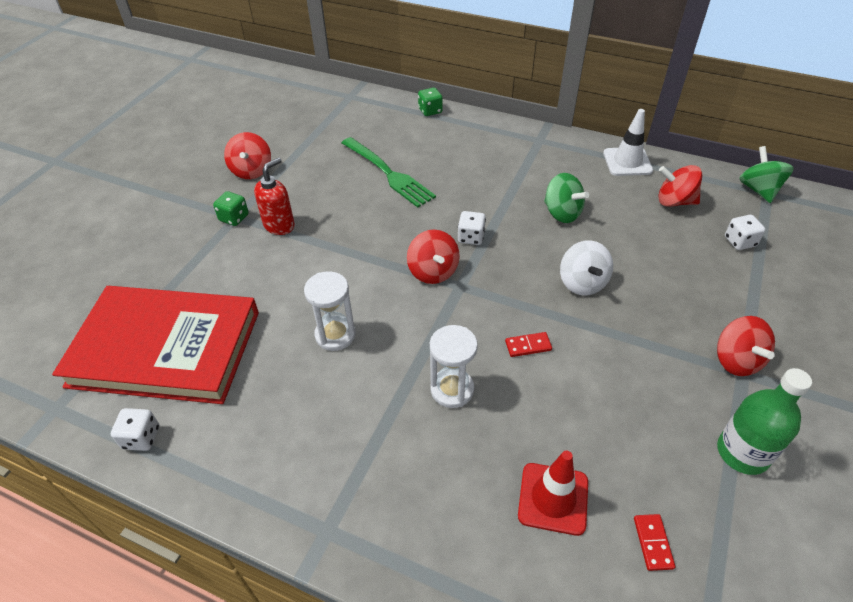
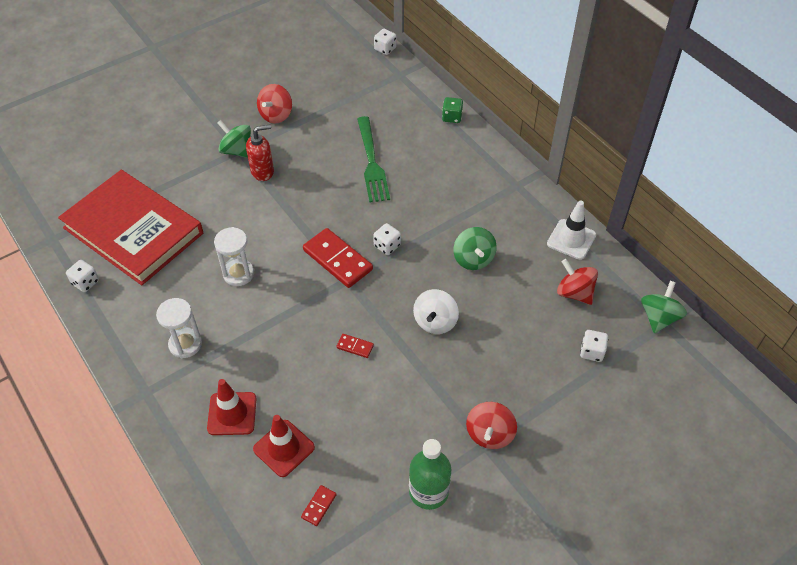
camera: 30 degrees right, 5 degrees up
green dice [213,191,249,226] -> green spinning top [217,120,251,158]
red spinning top [407,230,460,284] -> red domino [303,228,373,288]
white hourglass [430,325,478,408] -> white hourglass moved to [156,298,202,358]
none -> red traffic cone [207,379,256,435]
none -> white dice [374,29,397,55]

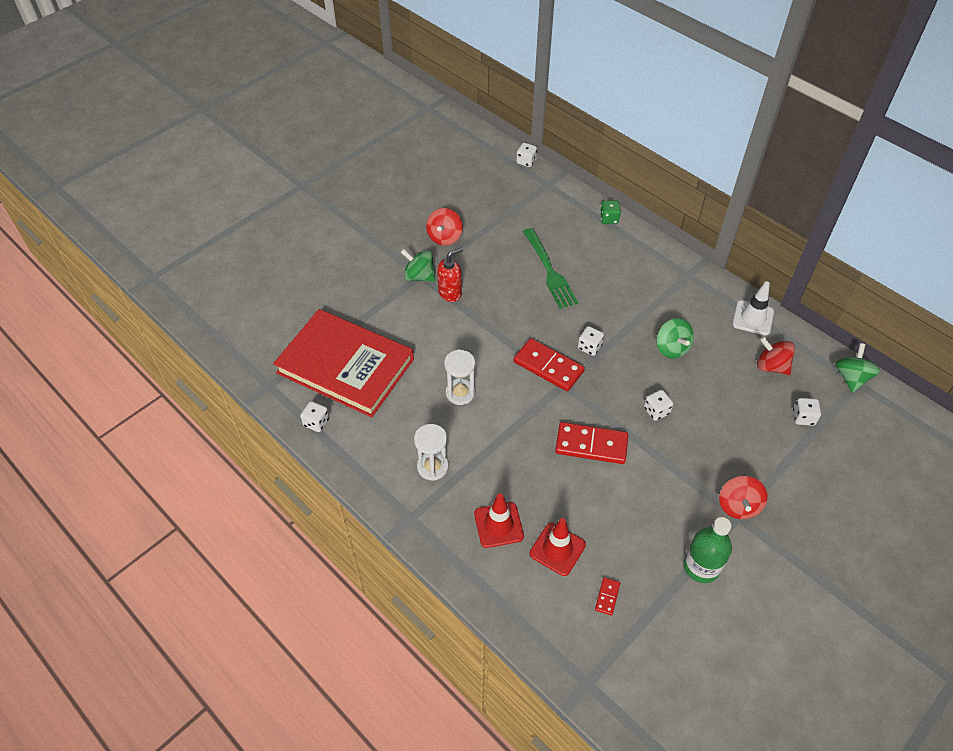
camera: 10 degrees left, 0 degrees up
red domino [336,334,374,358] -> red domino [555,422,628,464], size x2.17
white spinning top [413,289,459,334] -> white dice [644,390,673,421]

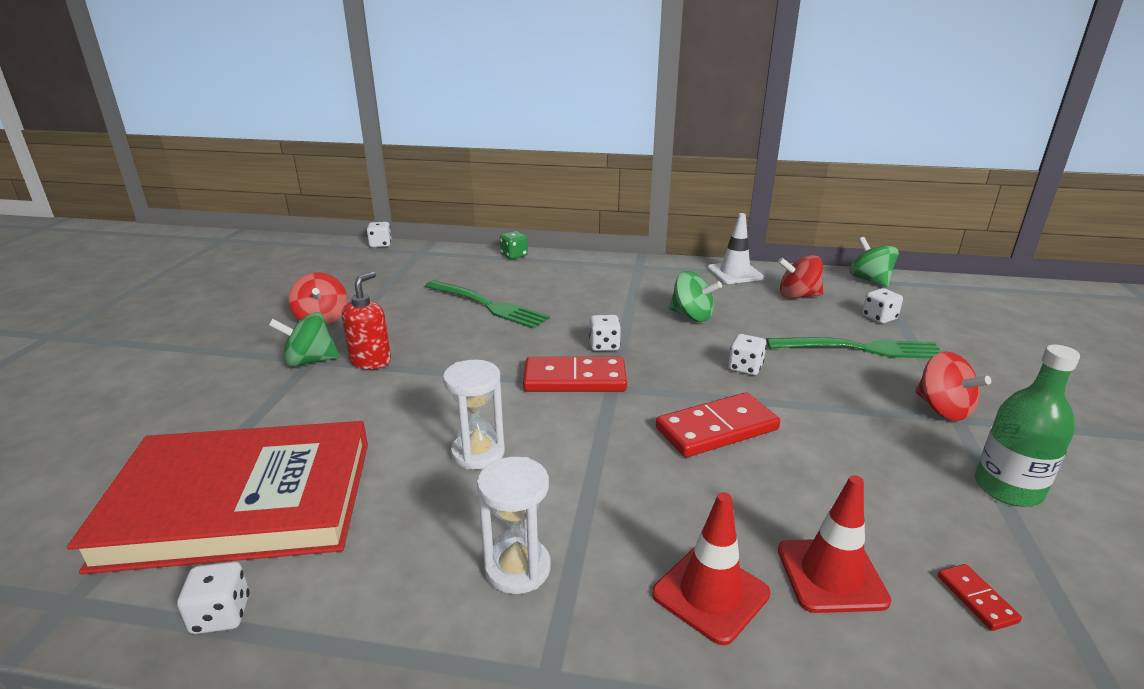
camera: 35 degrees left, 25 degrees down
none -> green fork [767,337,943,359]

